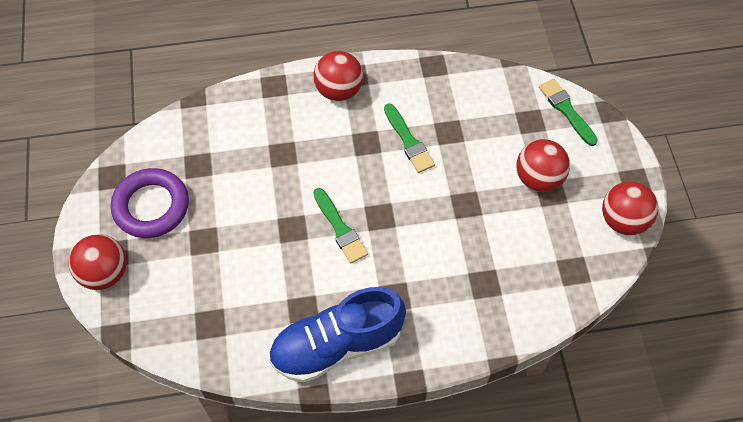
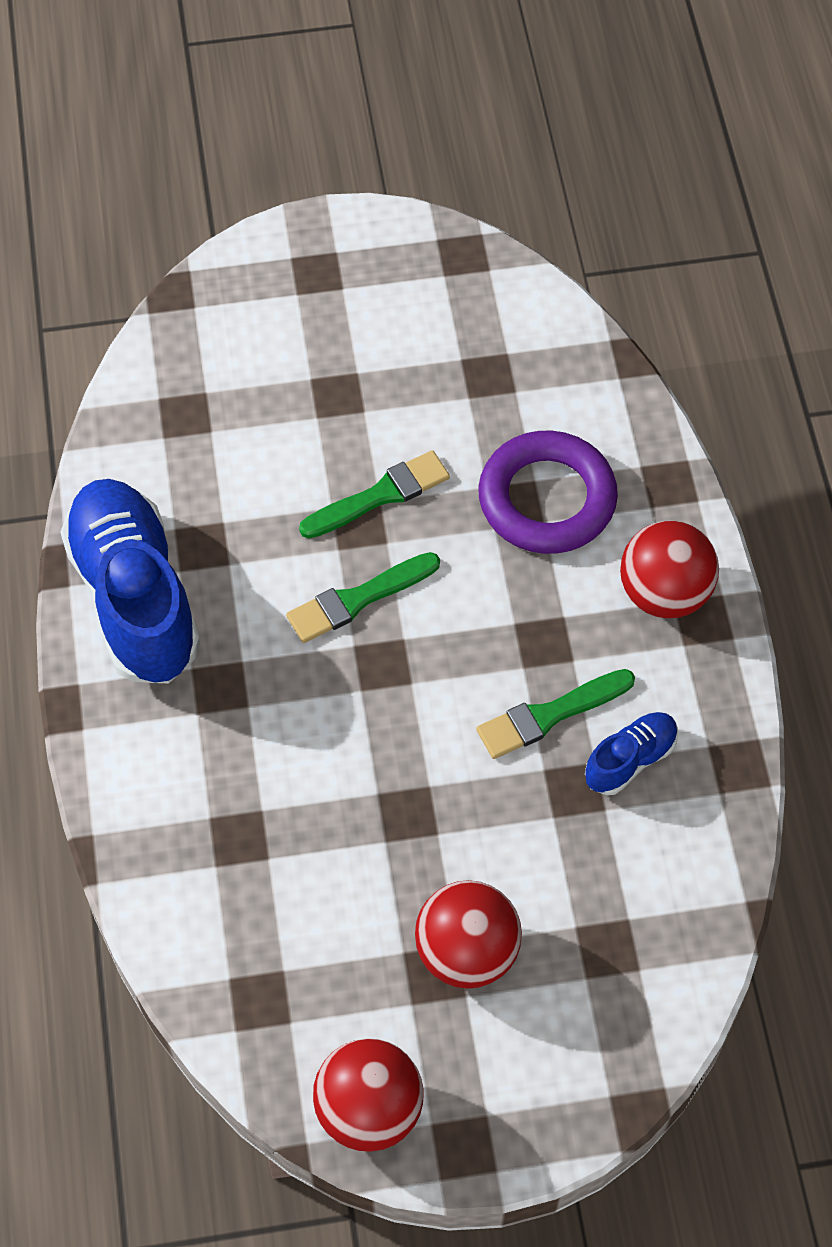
camera: 90 degrees right, 0 degrees up
red ball [68,234,127,290] -> none
purple ring [111,168,189,238] -> purple ring moved to [478,431,618,554]
green brush [539,79,598,146] -> green brush moved to [299,450,450,539]
none -> blue shoe [585,712,678,795]

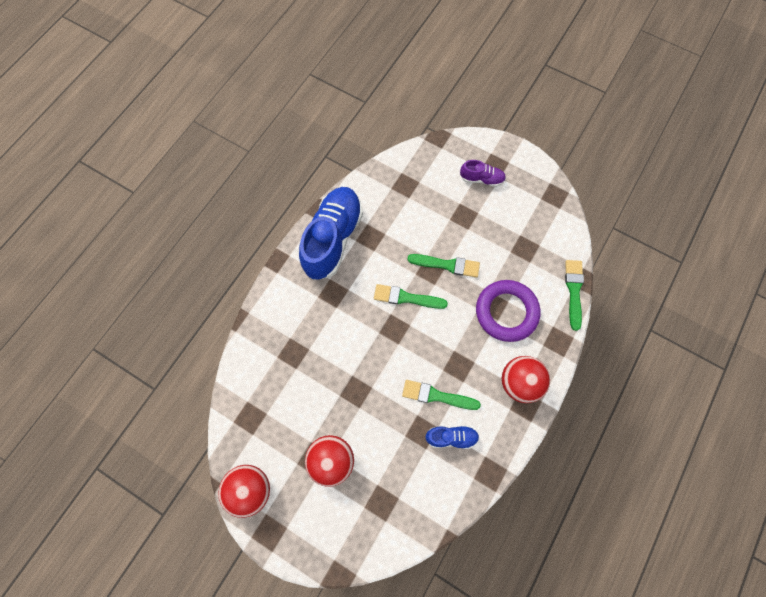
camera: 40 degrees right, 10 degrees up
none -> purple shoe [460,160,506,187]
none -> green brush [565,260,584,331]

